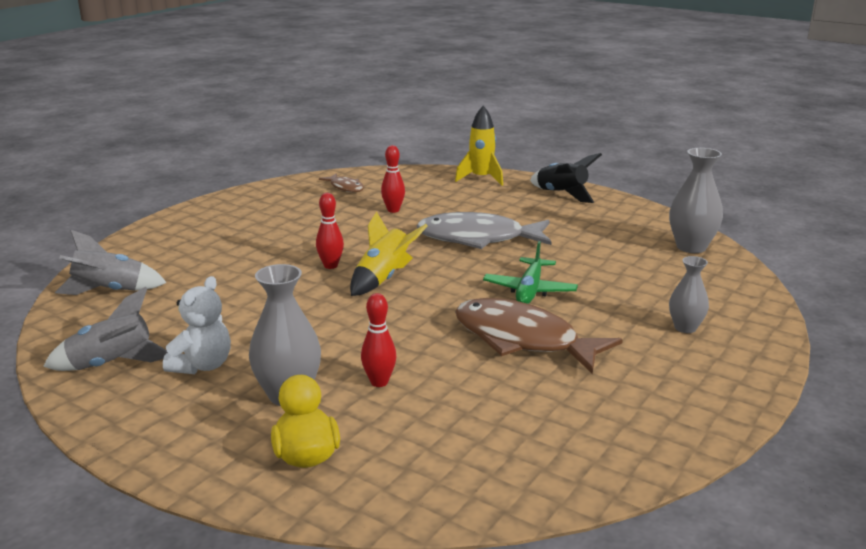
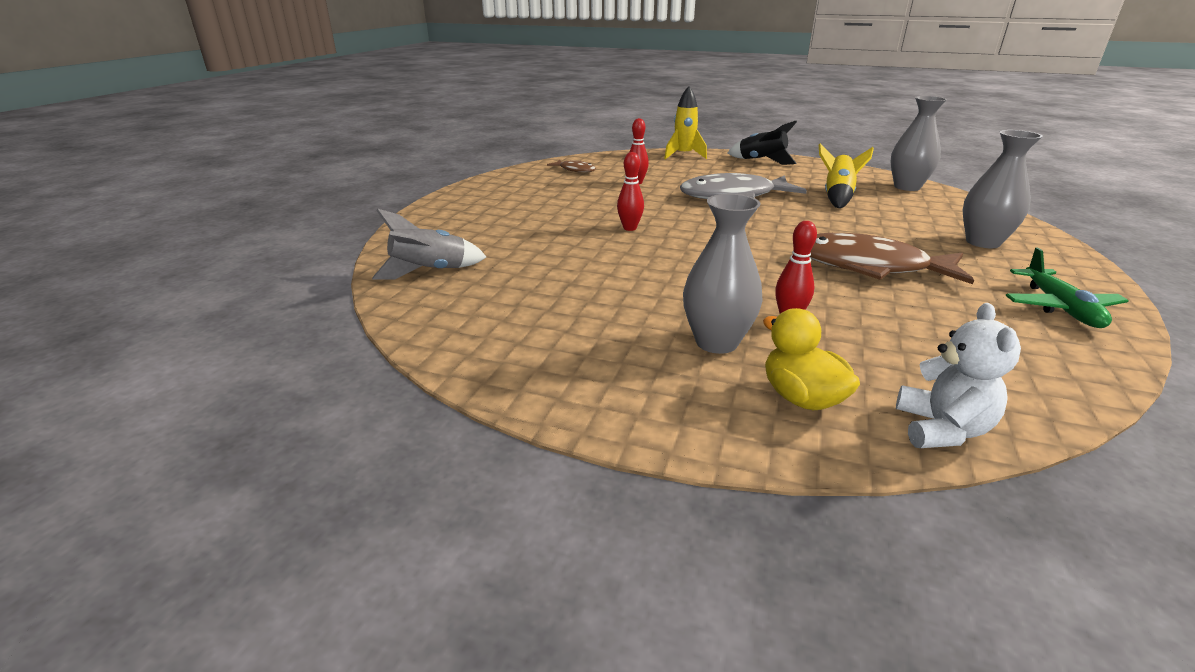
camera: 15 degrees left, 5 degrees up
grey rocket [43,287,168,371] -> none
white teddy bear [163,276,231,374] -> white teddy bear moved to [896,303,1021,448]
yellow rocket [350,211,428,296] -> yellow rocket moved to [819,143,874,208]
green plane [483,241,578,304] -> green plane moved to [1005,248,1129,328]
grey vase [669,256,709,333] -> grey vase [963,130,1043,248], size x1.61

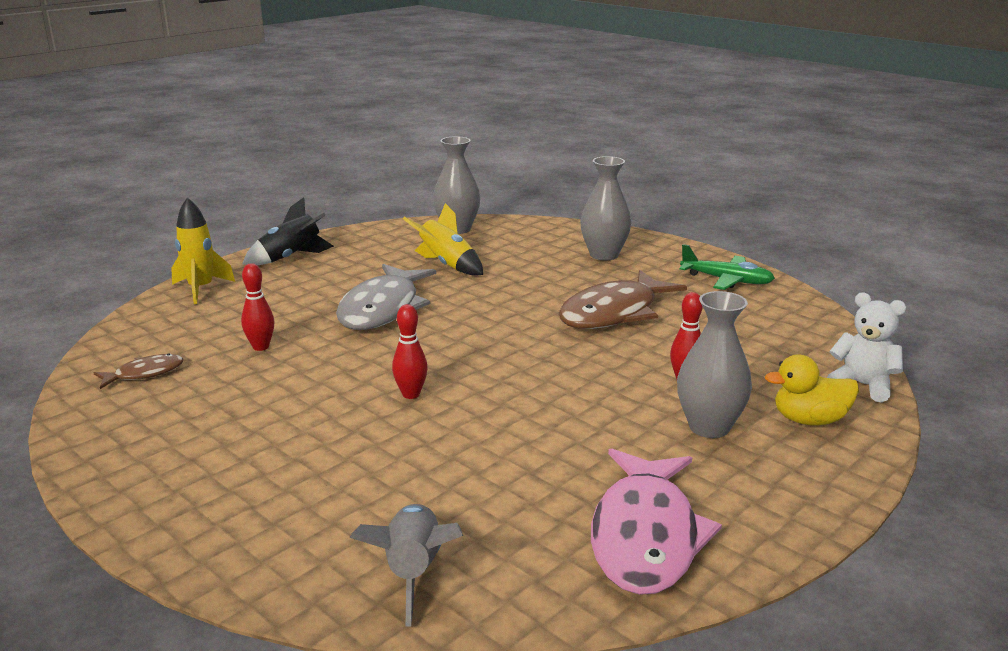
camera: 65 degrees left, 5 degrees down
none -> pink fish [591,448,722,595]

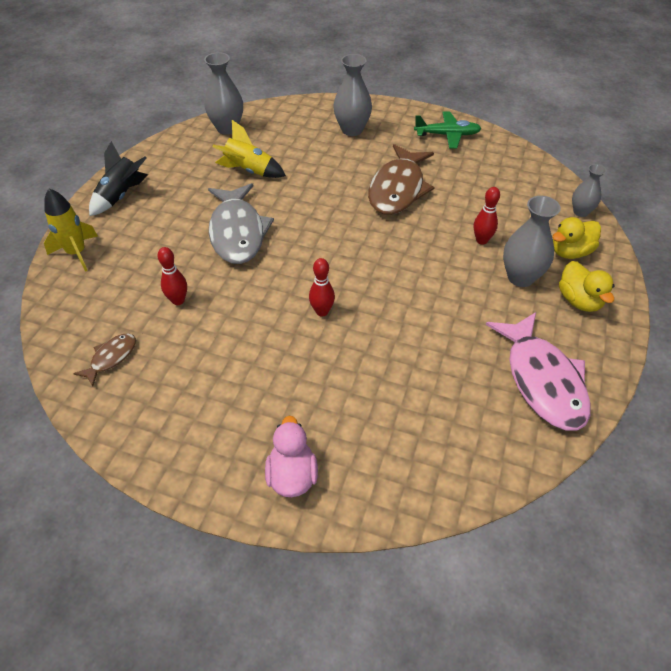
camera: 25 degrees left, 25 degrees up
grey rocket [350,504,463,627] -> none
white teddy bear [827,293,906,402] -> grey vase [572,164,607,217]
none -> pink duck [265,415,318,497]
none -> yellow duck [559,261,615,312]

